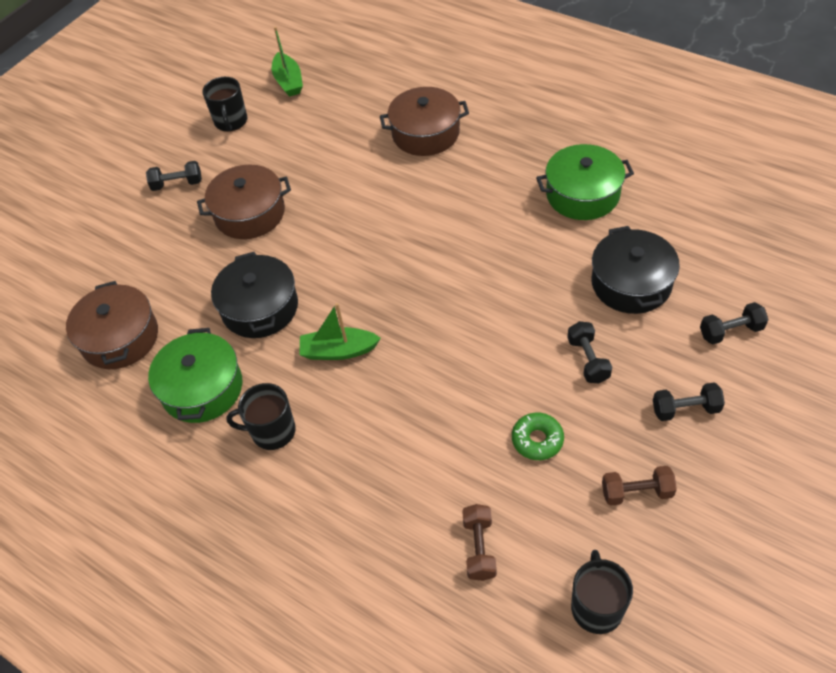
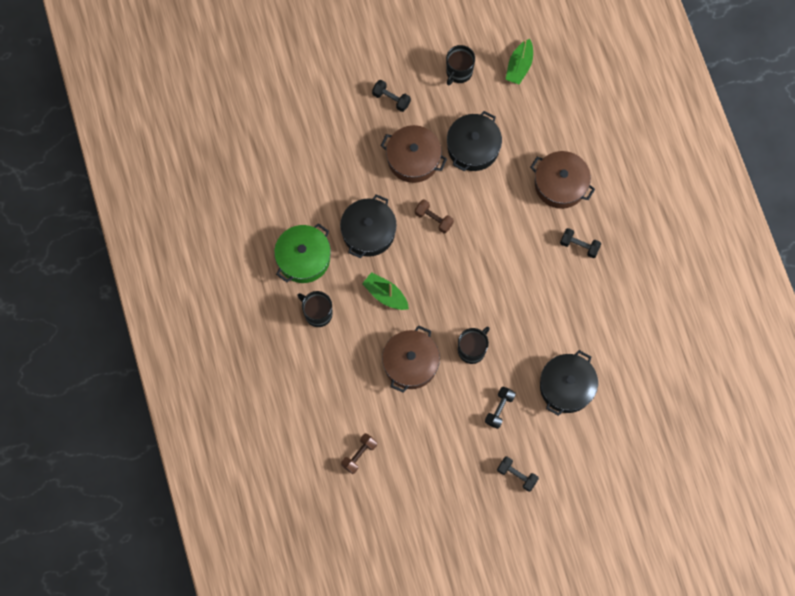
camera: 35 degrees right, 20 degrees up
brown pot [66,281,158,369] -> brown pot moved to [382,325,440,393]
green donut [512,413,564,460] -> none
green pot [536,144,634,220] -> none
black mug [571,550,633,634] -> black mug moved to [458,327,490,364]
brown dumbbell [602,466,677,506] -> brown dumbbell moved to [415,199,454,233]
black dumbbell [700,302,769,344] -> black dumbbell moved to [560,228,601,258]
none -> black pot [447,111,502,171]

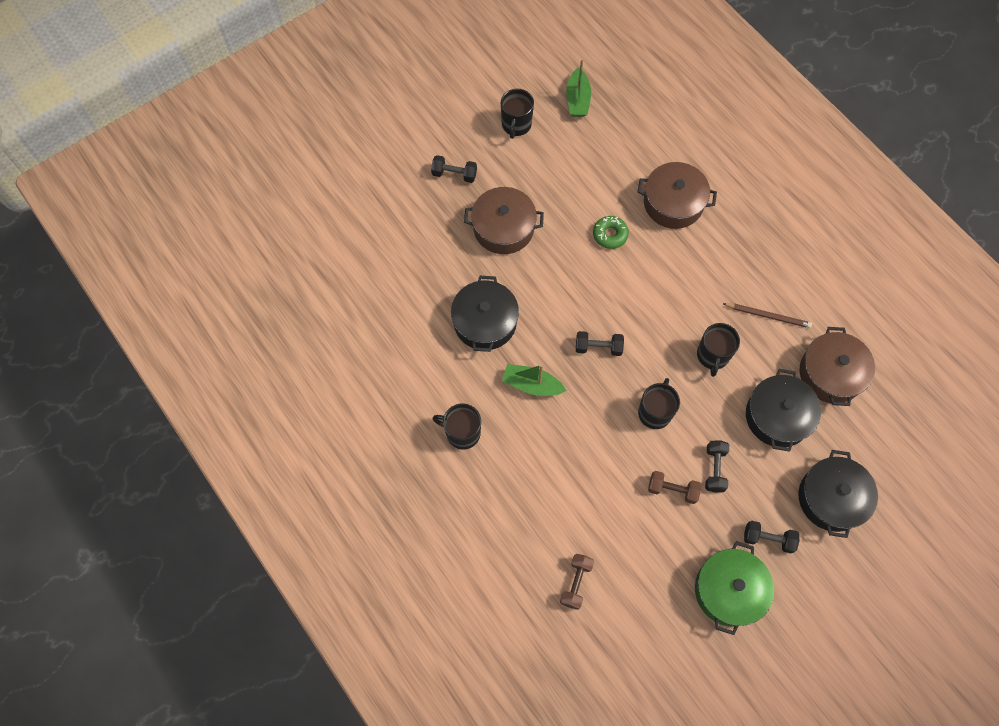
camera: 20 degrees left, 5 degrees down
green pot [274,223,331,283] -> green pot moved to [695,541,774,635]
brown pot [382,325,440,393] -> brown pot moved to [799,327,875,406]
brown dumbbell [415,199,454,233] -> brown dumbbell moved to [648,471,701,504]
black pot [447,111,502,171] -> black pot moved to [798,450,878,538]
black dumbbell [560,228,601,258] -> black dumbbell moved to [576,331,624,356]
none -> green donut [593,216,629,249]
none -> black mug [697,323,740,377]
none -> brown pencil [722,303,812,328]

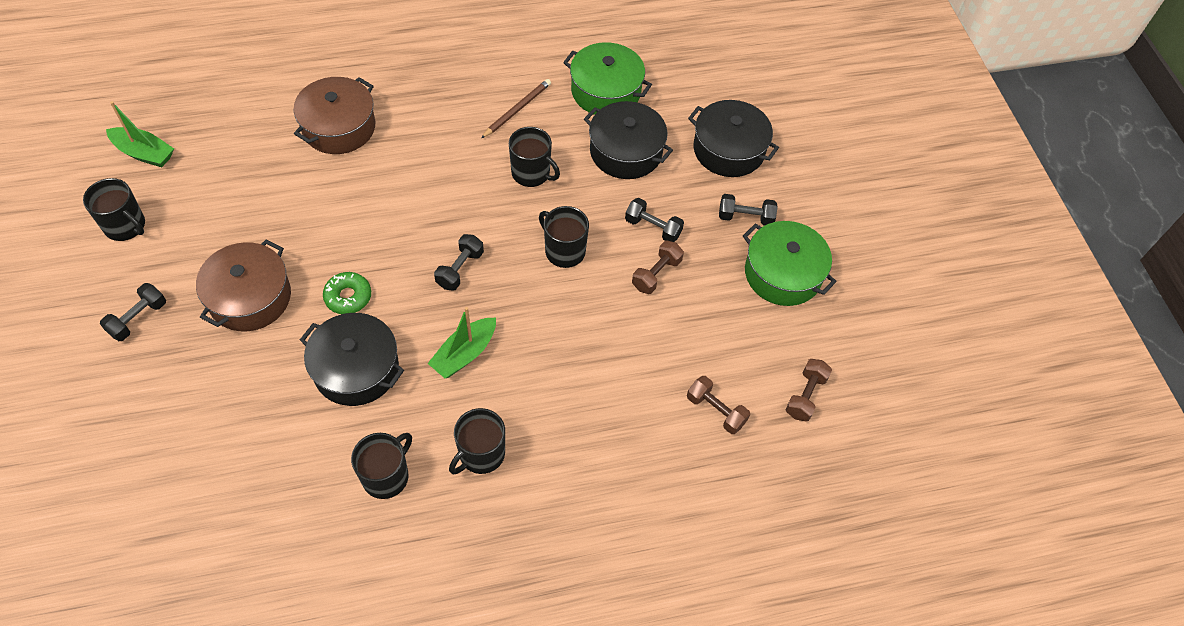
camera: 70 degrees left, 10 degrees down
green donut [593,216,629,249] -> green donut moved to [323,272,371,314]
black dumbbell [744,521,799,553] -> black dumbbell turned 60 degrees clockwise [719,194,778,225]
brown pot [799,327,875,406] -> green pot [563,42,652,115]
none -> black mug [351,433,412,499]
none -> brown dumbbell [785,359,832,422]

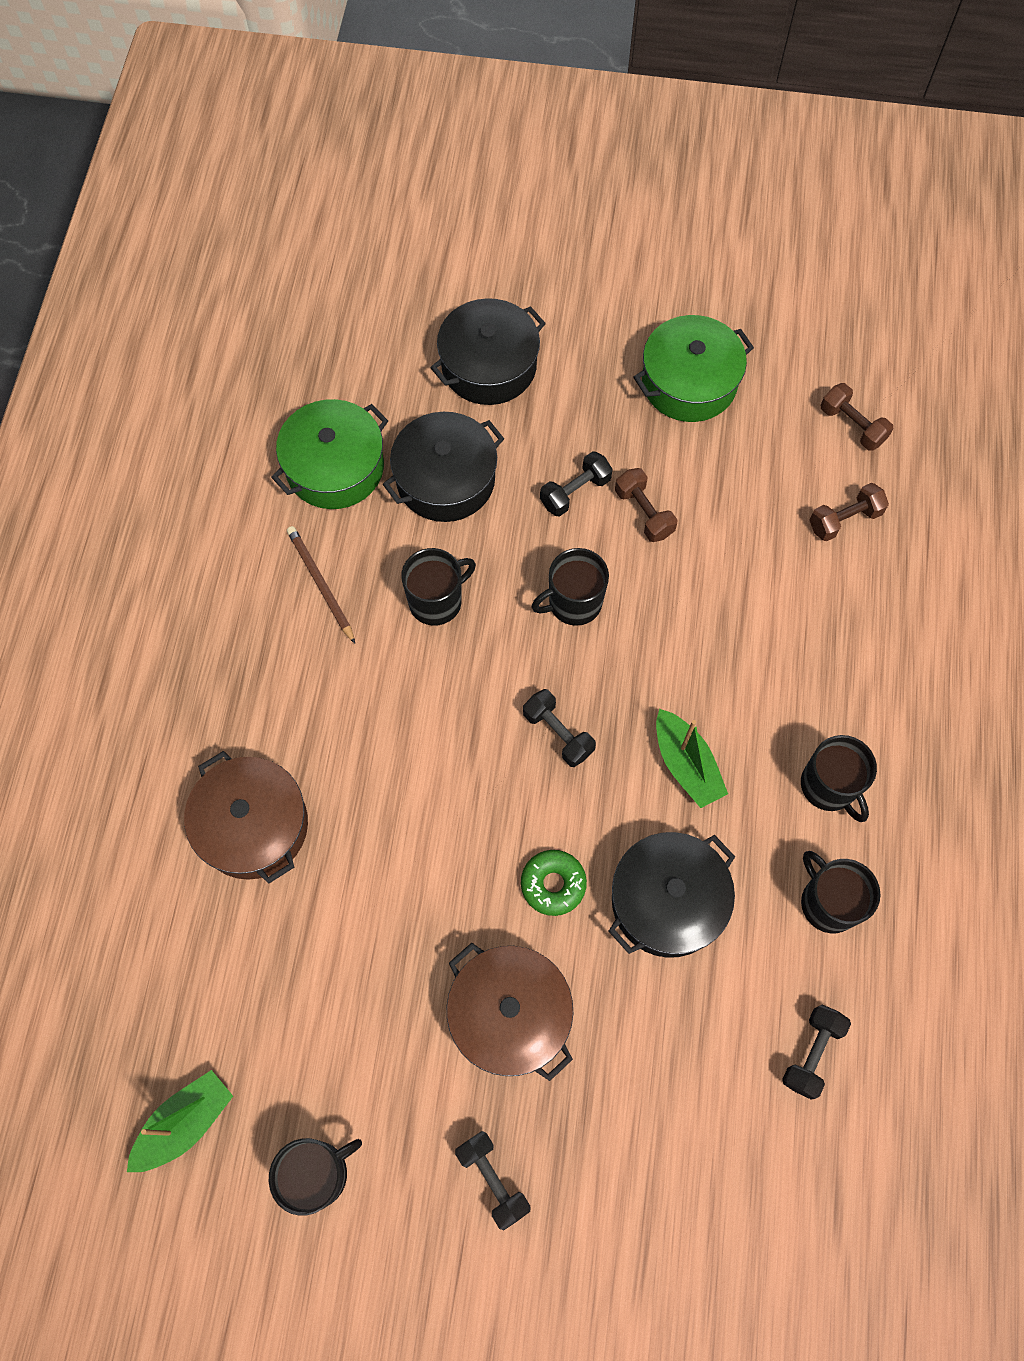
camera: 65 degrees left, 10 degrees up
black dumbbell [719,194,778,225] -> black dumbbell moved to [782,1005,851,1100]

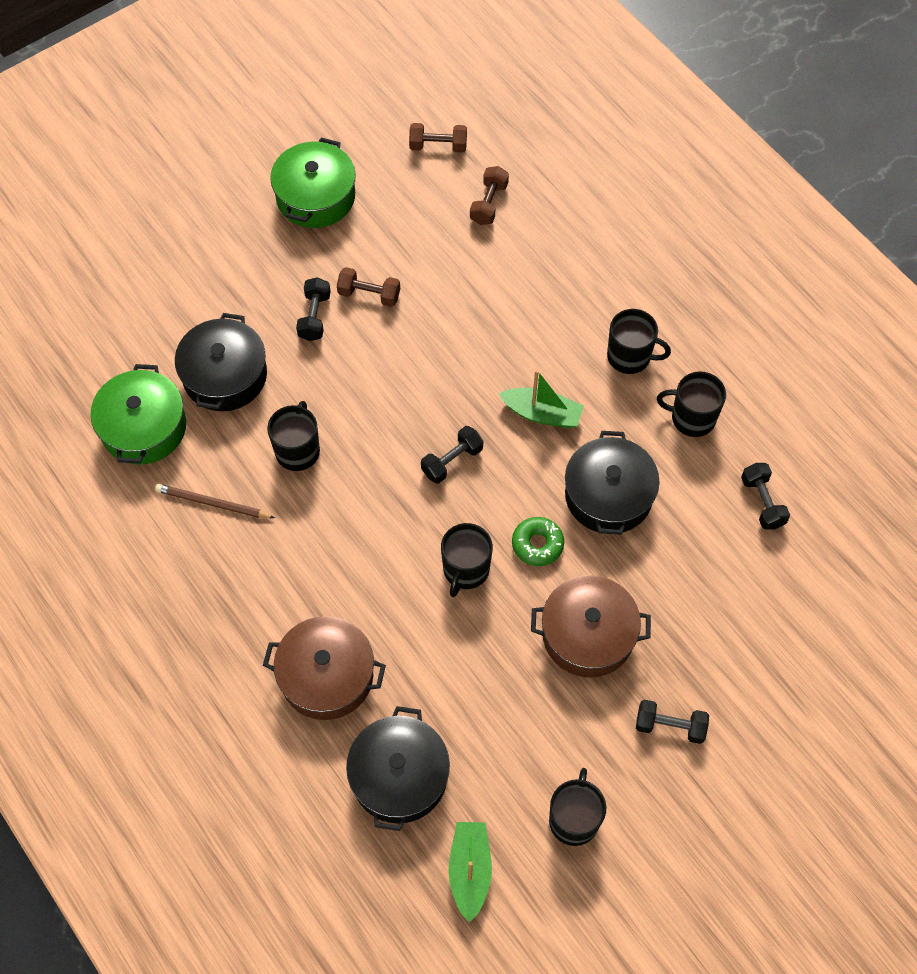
camera: 45 degrees left, 5 degrees down
black pot [431,298,546,405] -> black pot moved to [346,706,450,831]
black dumbbell [523,689,596,767] -> black dumbbell turned 45 degrees counterclockwise [421,426,483,484]
black mug [532,548,609,626] -> black mug moved to [441,523,493,597]

